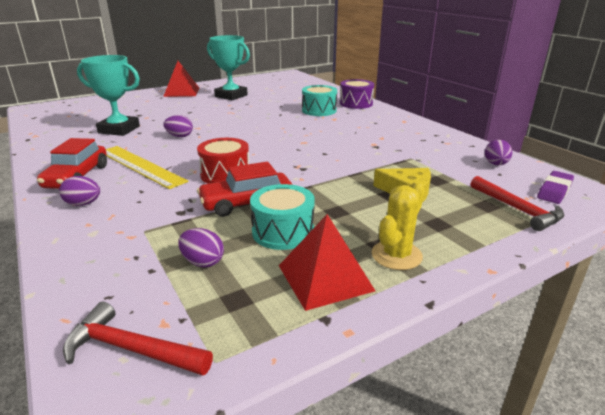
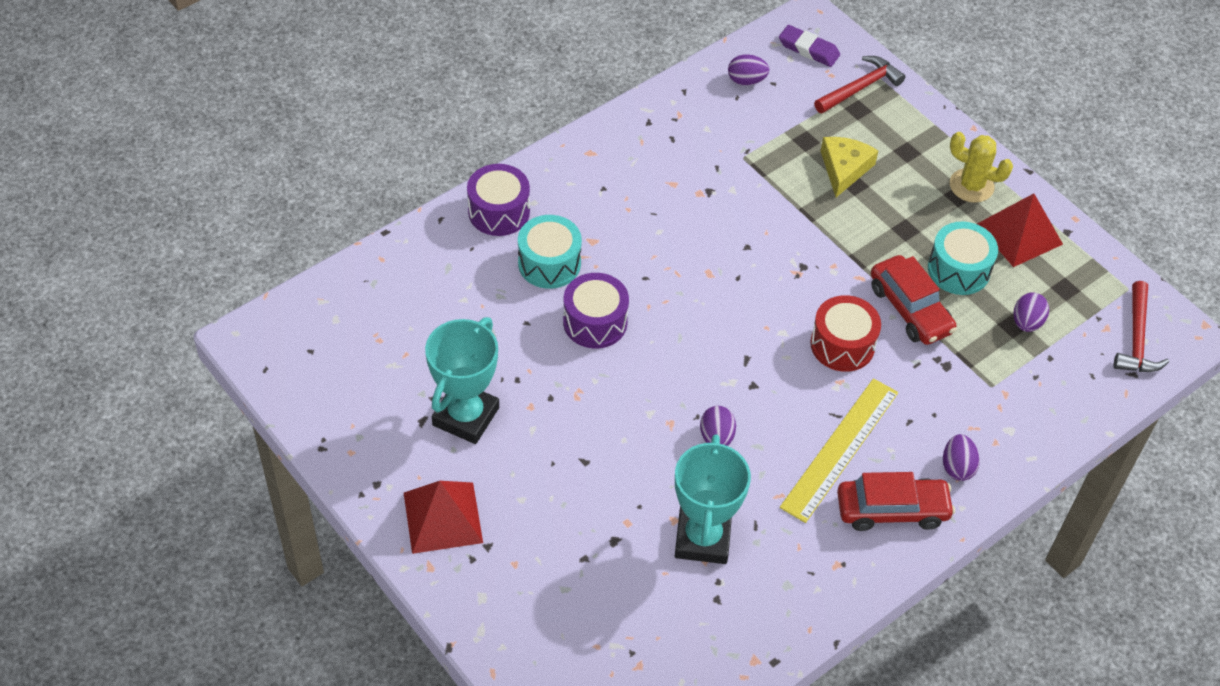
camera: 100 degrees left, 25 degrees up
none -> purple drum [563,273,629,348]

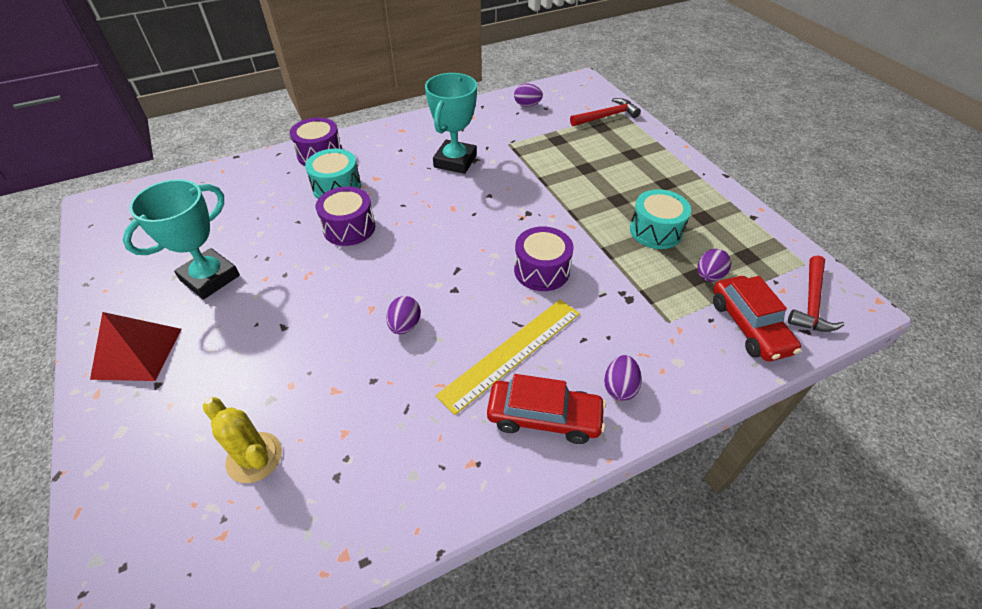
camera: 15 degrees right, 5 degrees down
turquoise trophy [675,434,751,564] -> turquoise trophy moved to [425,73,477,174]
purple eraser [779,25,840,67] -> none
red drum [810,295,881,372] -> purple drum [514,227,574,291]
yellow cheese [821,137,878,197] -> none
red car [871,255,957,345] -> red car moved to [713,276,801,361]
yellow cactus [950,132,1013,203] -> yellow cactus moved to [202,397,282,483]
red pyramid [977,194,1063,267] -> none

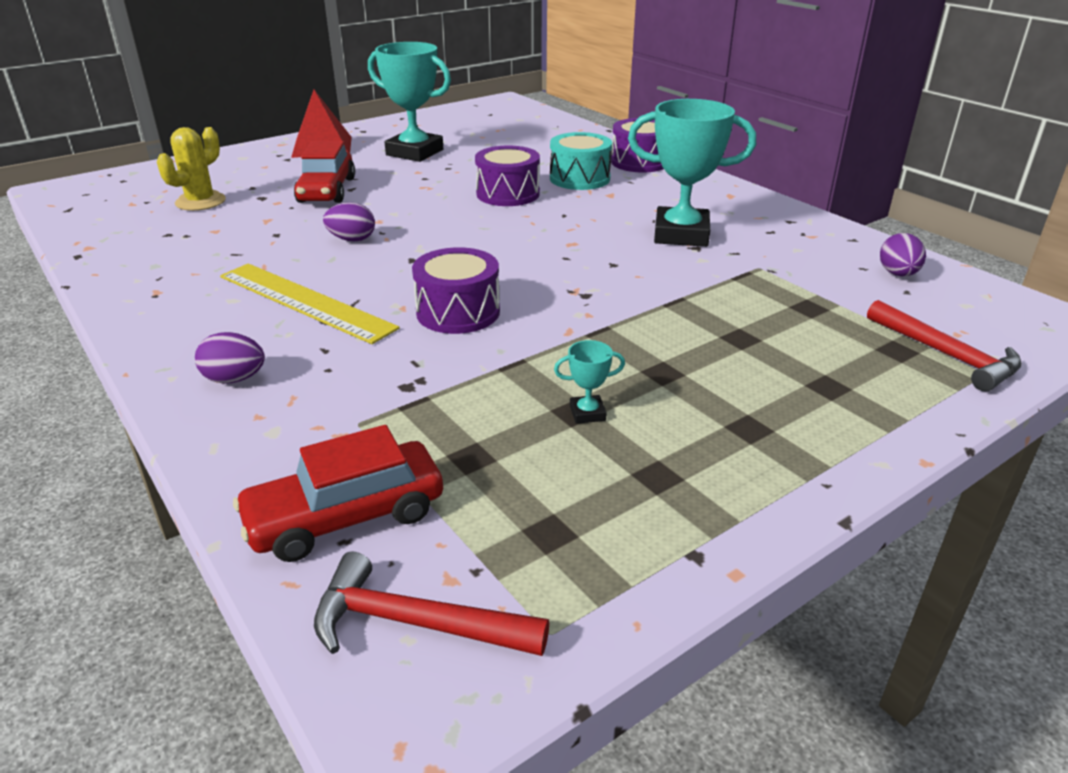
camera: 80 degrees right, 15 degrees down
red car [487,374,606,444] -> red car moved to [294,141,355,203]
turquoise drum [630,189,691,249] -> turquoise trophy [554,340,625,424]
purple egg [697,249,731,282] -> none

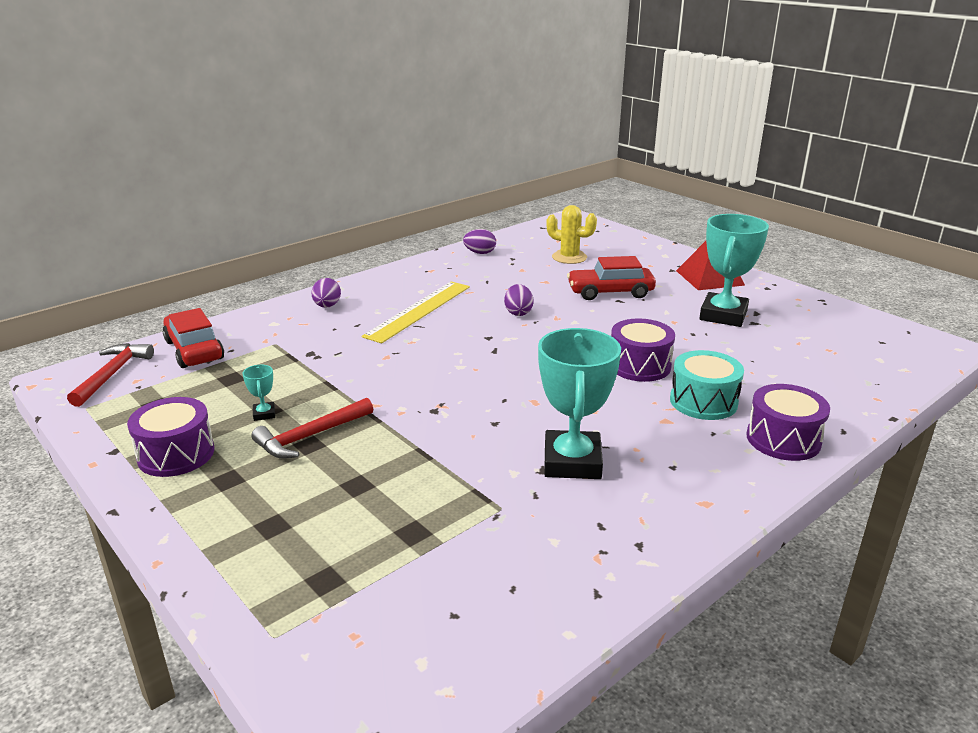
camera: 85 degrees right, 5 degrees down
purple drum [412,247,500,334] -> purple drum moved to [127,397,214,477]
red hammer [867,300,1022,392] -> red hammer moved to [251,398,373,459]
purple egg [880,233,926,276] -> purple egg moved to [463,229,496,254]

